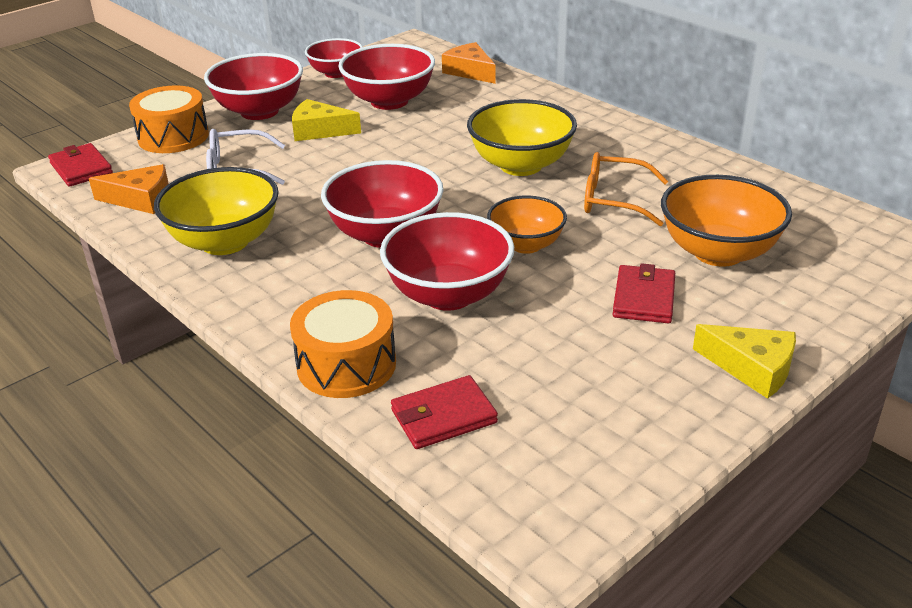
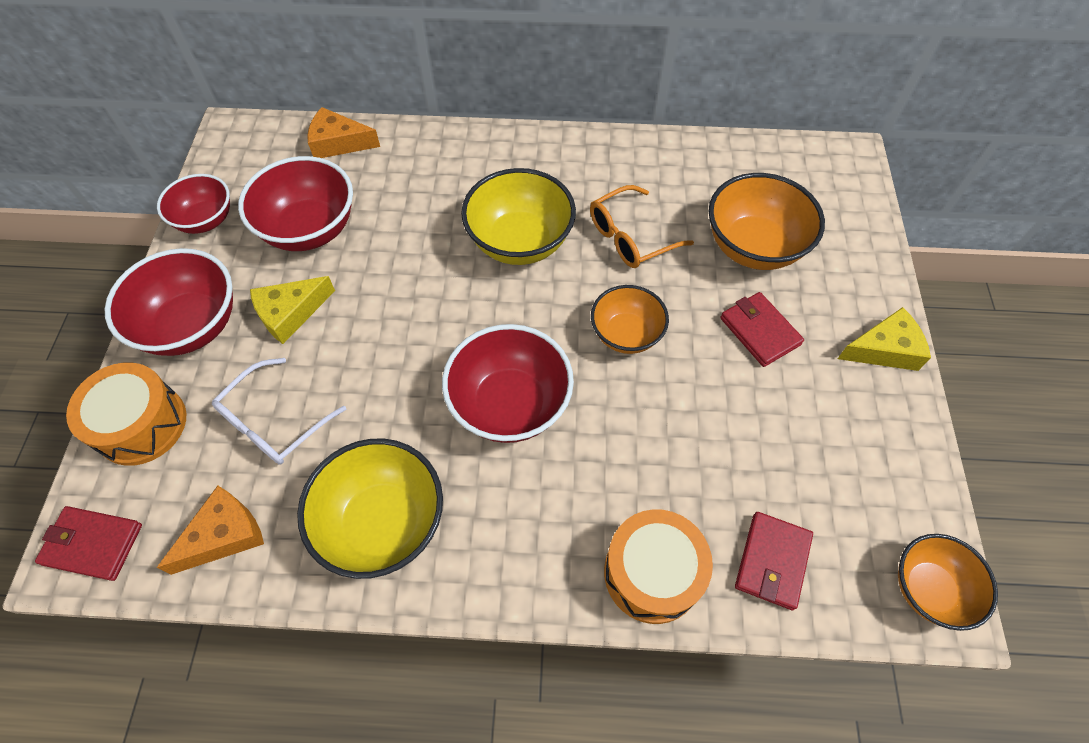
camera: 45 degrees left, 25 degrees up
red bowl [380,212,514,311] -> none
none -> orange bowl [898,534,998,631]

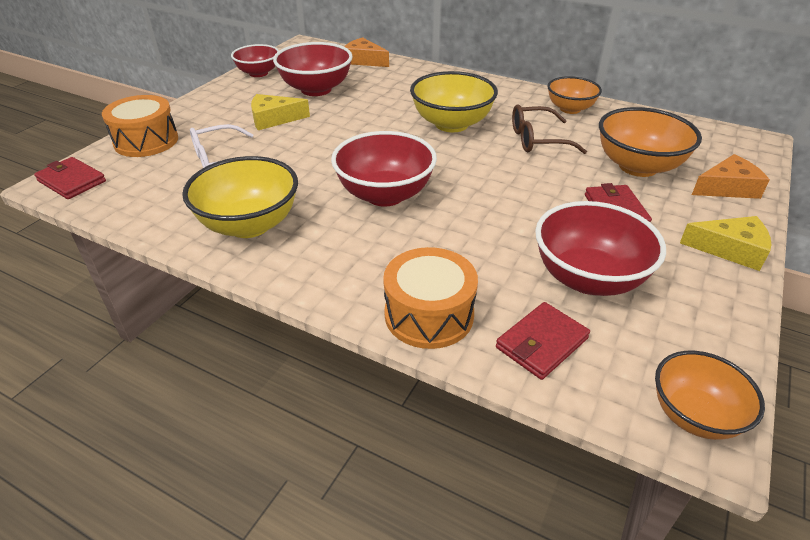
camera: 25 degrees right, 20 degrees down
red bowl [105,248,233,356] -> red bowl moved to [535,201,666,296]
orange cheese [157,486,264,575] -> orange cheese moved to [692,154,770,199]
orange glasses [590,185,694,268] -> brown glasses [512,105,587,154]
orange bowl [591,285,669,354] -> orange bowl moved to [547,76,602,114]

